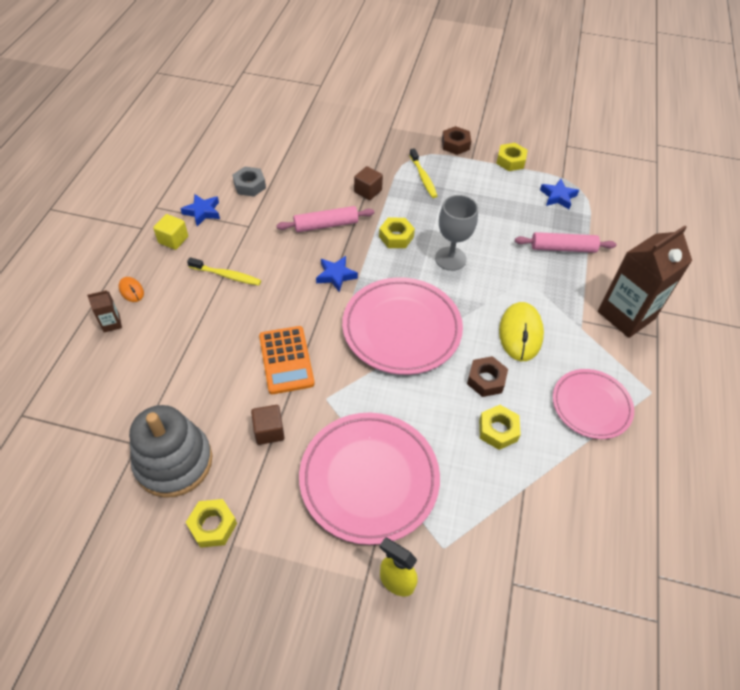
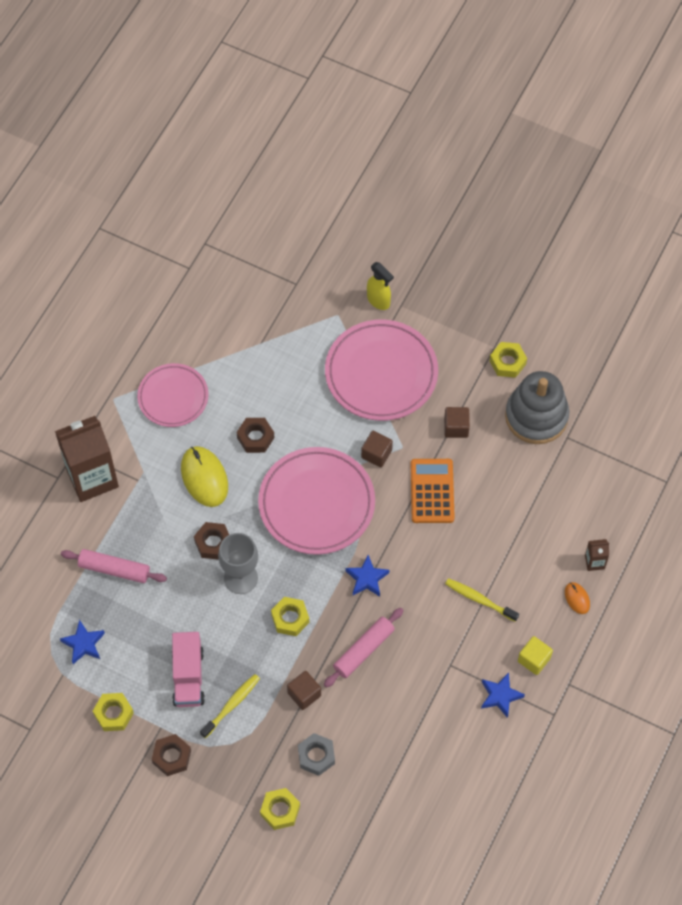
camera: 165 degrees left, 10 degrees up
grey nut [233,166,266,197] -> grey nut moved to [298,733,335,776]
pink rolling pin [276,206,374,232] -> pink rolling pin turned 45 degrees counterclockwise [324,608,404,688]
yellow toothbrush [409,148,437,198] -> yellow toothbrush turned 45 degrees clockwise [200,674,260,738]
yellow nut [479,405,521,450] -> yellow nut moved to [260,788,300,830]
yellow mouse [499,302,544,361] -> yellow mouse turned 45 degrees counterclockwise [181,446,228,507]
none -> pink truck [172,632,205,707]
none -> brown nut [194,522,229,560]
none -> brown cube [361,431,393,467]

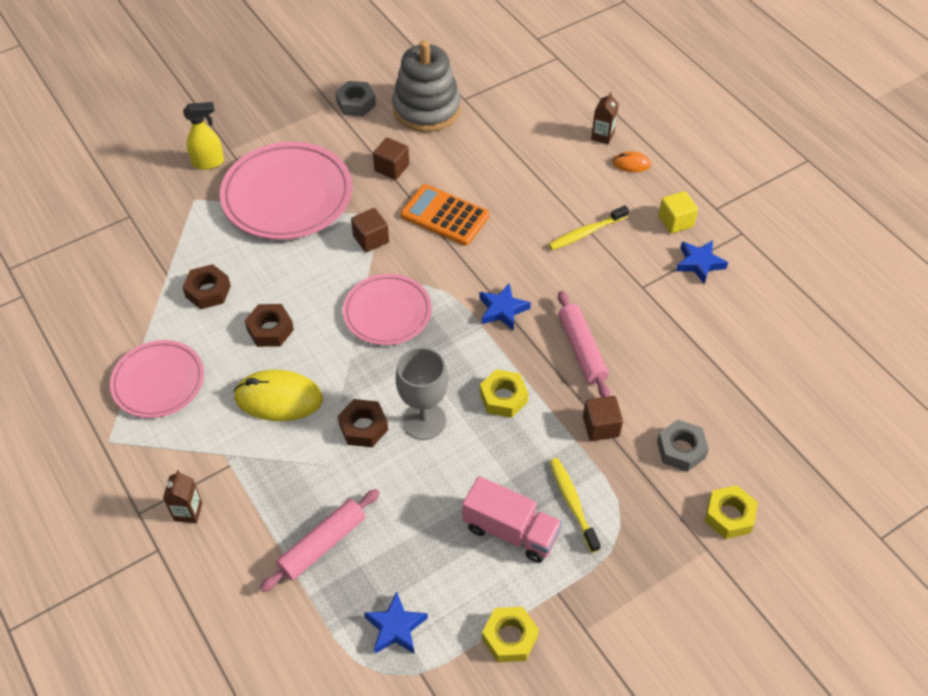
camera: 60 degrees left, 10 degrees down
brown carton [55,416,119,502] -> brown carton [163,470,203,523], size x0.42
brown nut [152,734,191,776] -> brown nut moved to [182,264,231,309]
pink plate [258,447,375,555] -> pink plate [343,274,432,345], size x0.62
yellow nut [490,342,527,378] -> grey nut [335,81,376,117]

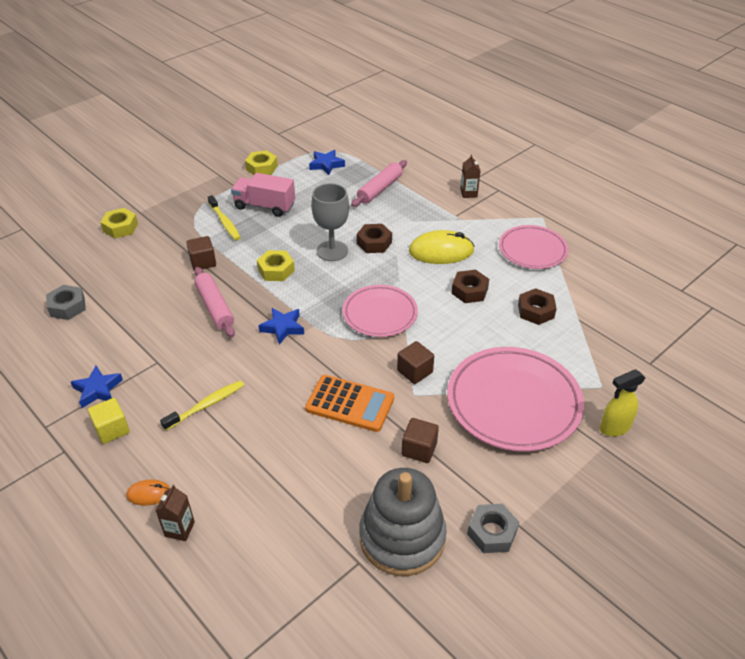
camera: 170 degrees right, 10 degrees down
grey nut [657,420,709,472] -> grey nut moved to [46,285,86,320]

